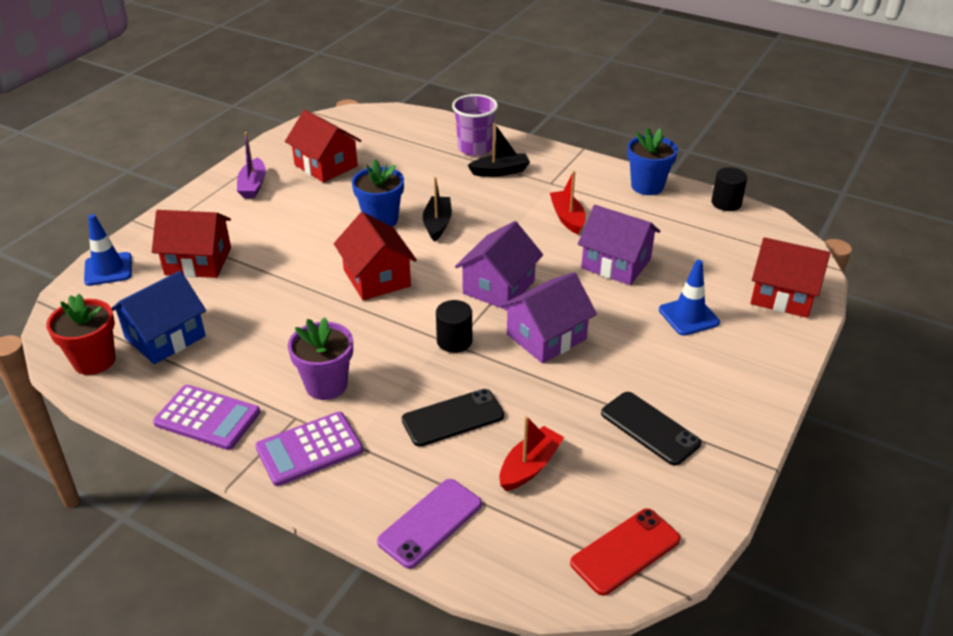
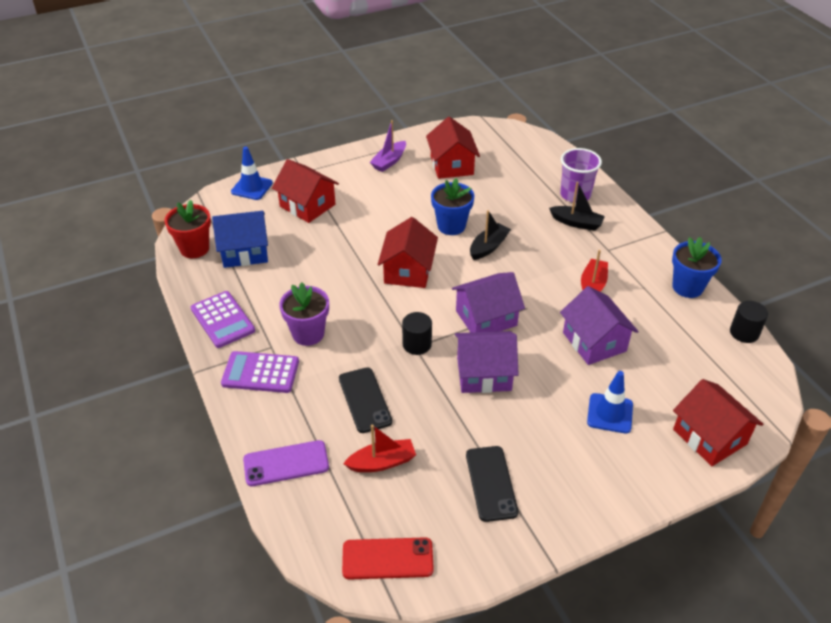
camera: 35 degrees right, 5 degrees up
black phone [402,389,504,447] -> black phone turned 60 degrees clockwise [339,367,392,433]

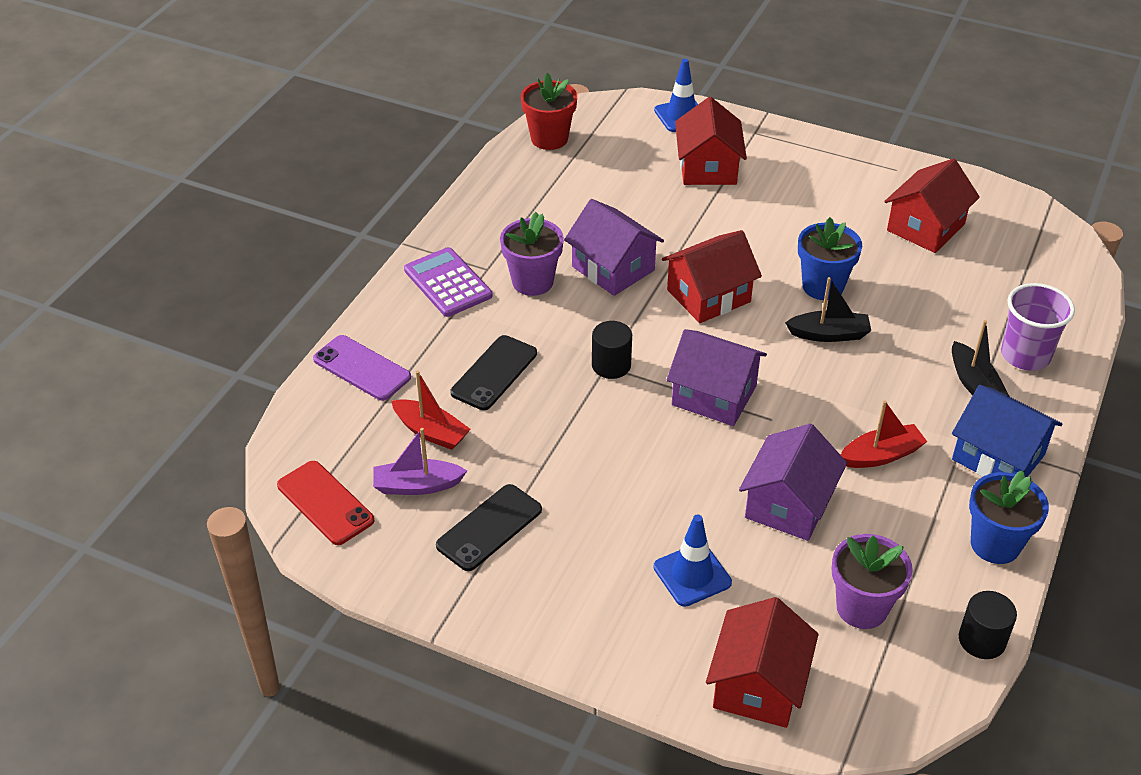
camera: 50 degrees right, 0 degrees up
purple calculator [191,291,255,348] -> none
blue house [212,211,268,268] -> blue house moved to [952,385,1062,477]
purple boat [370,120,406,172] -> purple boat moved to [373,428,467,495]
purple house [455,331,519,393] -> purple house moved to [564,199,664,296]
none -> purple flower pot [832,534,913,629]

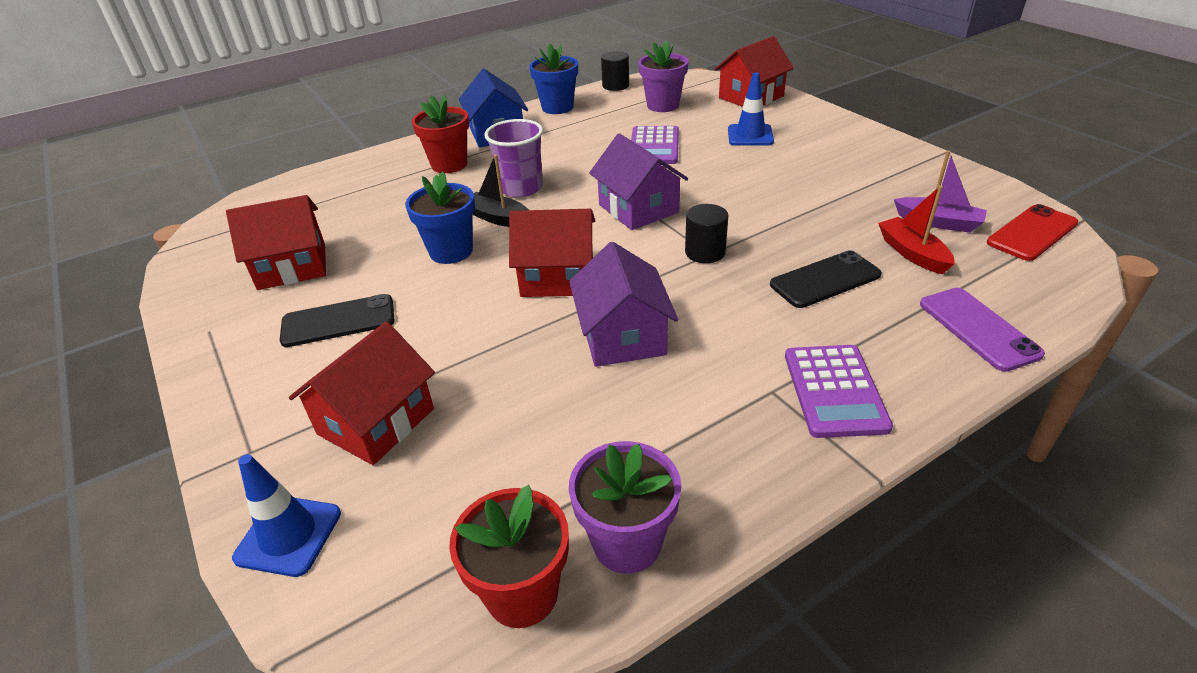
camera: 145 degrees left, 5 degrees down
red phone [277,461,374,545] -> red phone turned 60 degrees clockwise [987,204,1078,261]
black phone [436,484,542,571] -> black phone moved to [280,294,395,347]
purple flower pot [500,212,564,296] -> purple flower pot moved to [569,441,681,574]
purple house [739,424,847,541] -> purple calculator [631,126,679,164]
red boat [841,401,927,468] -> none
black boat [952,320,1009,396] -> red flower pot [412,95,469,173]
purple cup [1001,283,1075,371] -> purple cup moved to [484,119,543,197]

